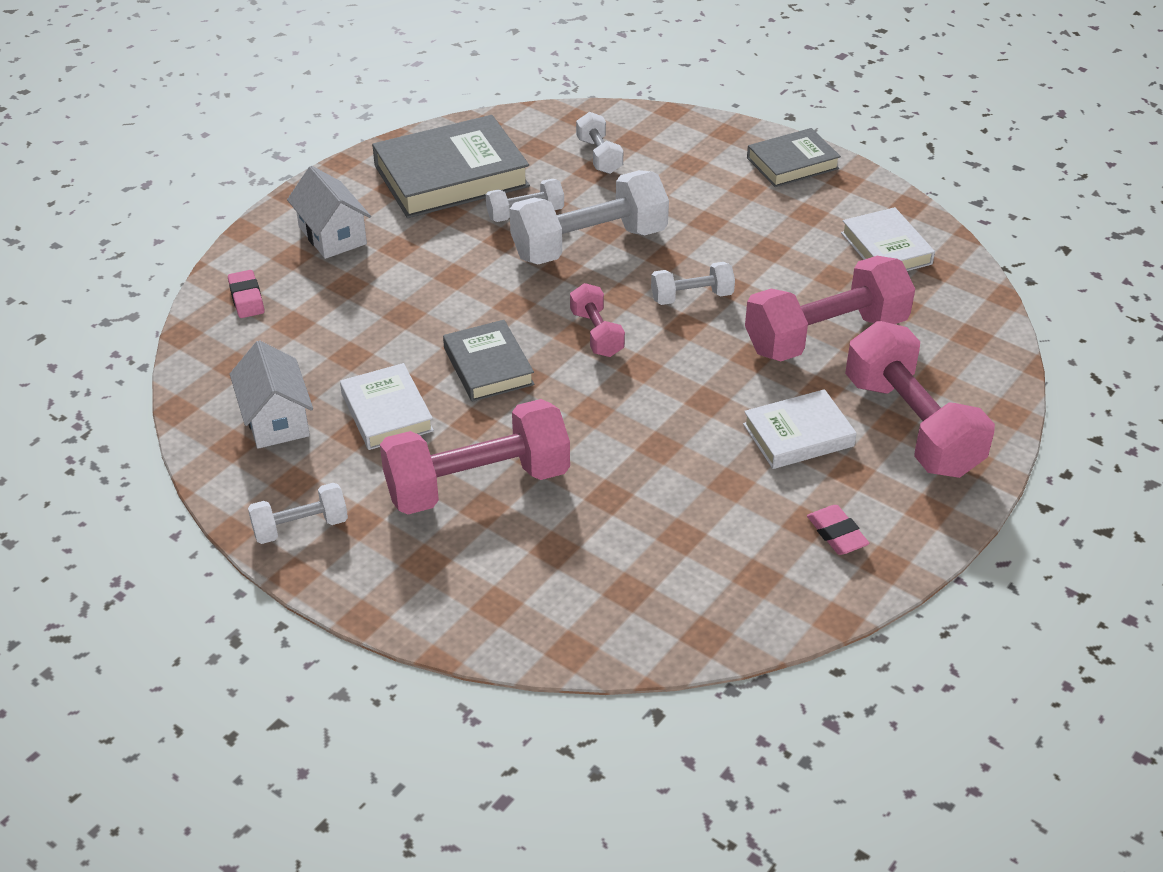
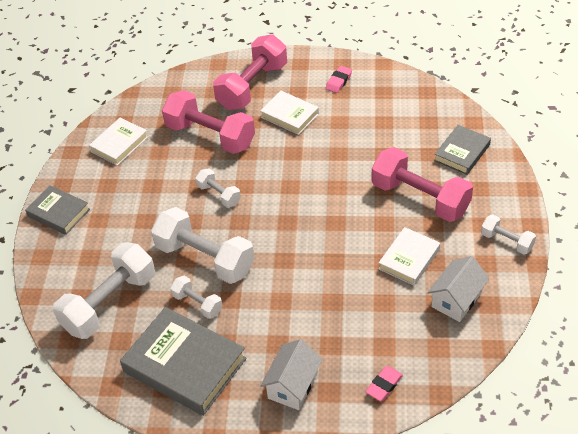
camera: 120 degrees left, 5 degrees up
grey book [443,320,534,402] -> grey book moved to [434,125,491,175]
pink dumbbell [570,283,625,357] -> none
white dumbbell [576,112,623,174] -> white dumbbell [53,242,155,339], size x1.97

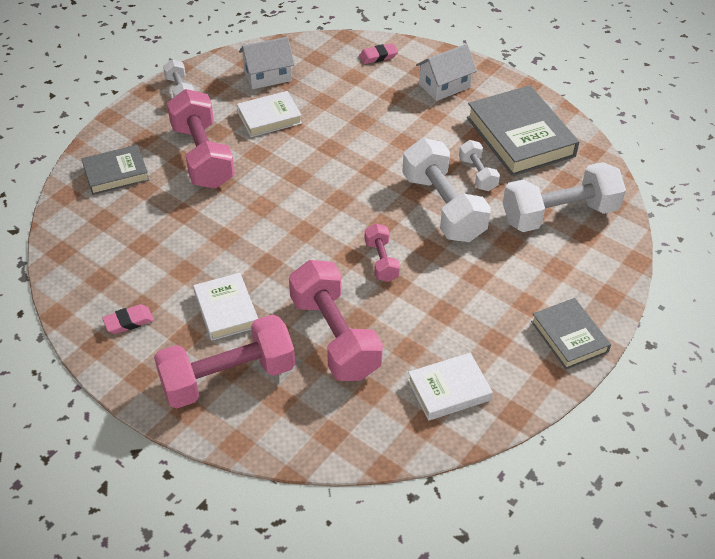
camera: 150 degrees left, 0 degrees up
white dumbbell [195,168,241,207] -> pink dumbbell [365,223,400,282]

